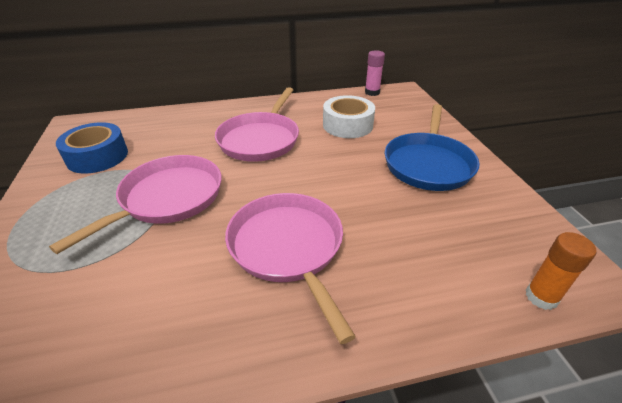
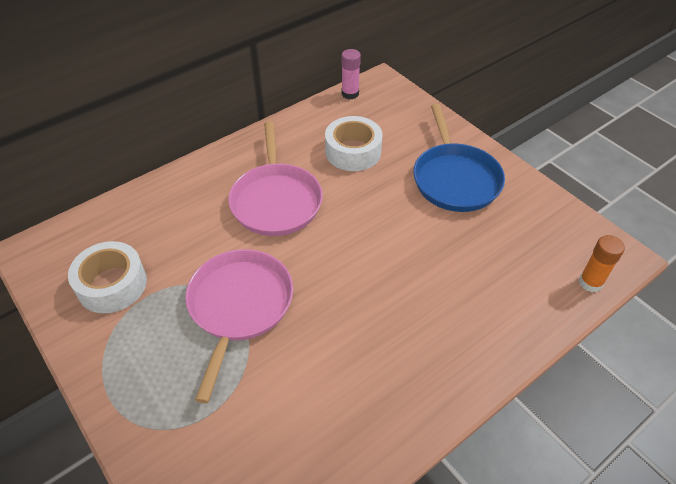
camera: 25 degrees left, 10 degrees up
blue tape [56,122,128,174] -> white tape [68,241,147,313]
pink pan [225,193,356,344] -> none

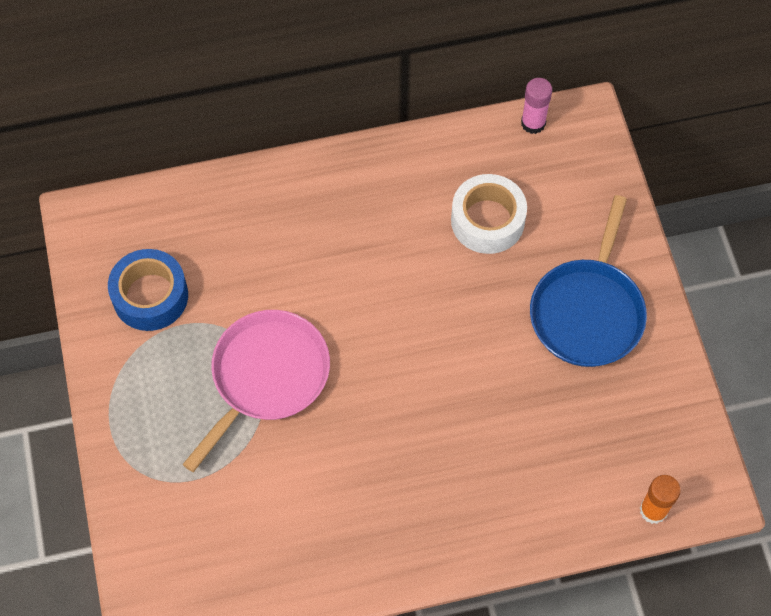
camera: 25 degrees right, 15 degrees up
white tape [68,241,147,313] -> blue tape [108,249,188,331]
pink pan [228,121,323,236] -> none

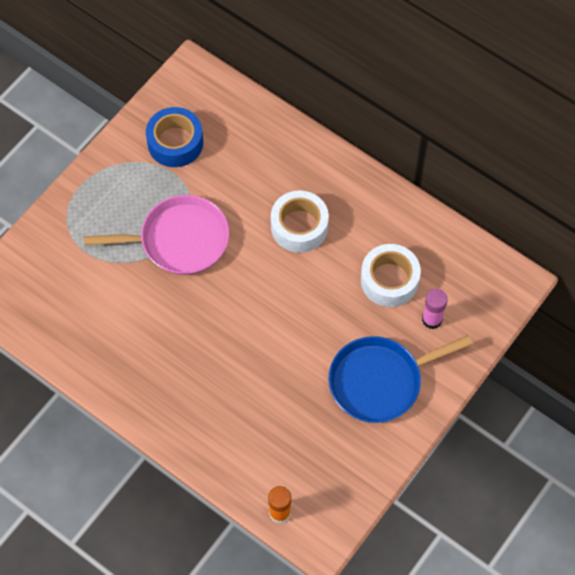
camera: 50 degrees right, 0 degrees up
pink glue stick [521,78,552,134] -> pink glue stick moved to [422,289,448,329]
none -> white tape [271,190,329,253]

